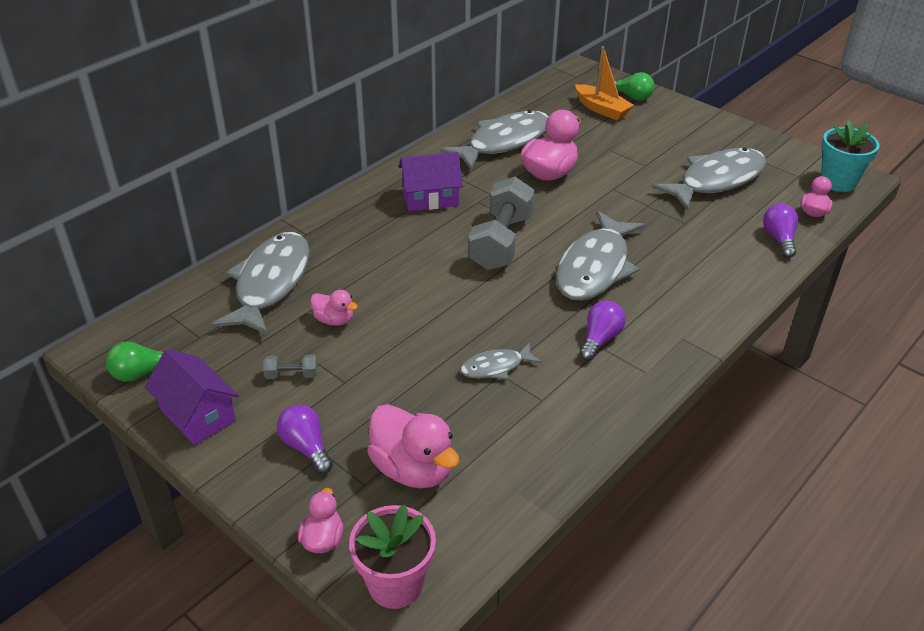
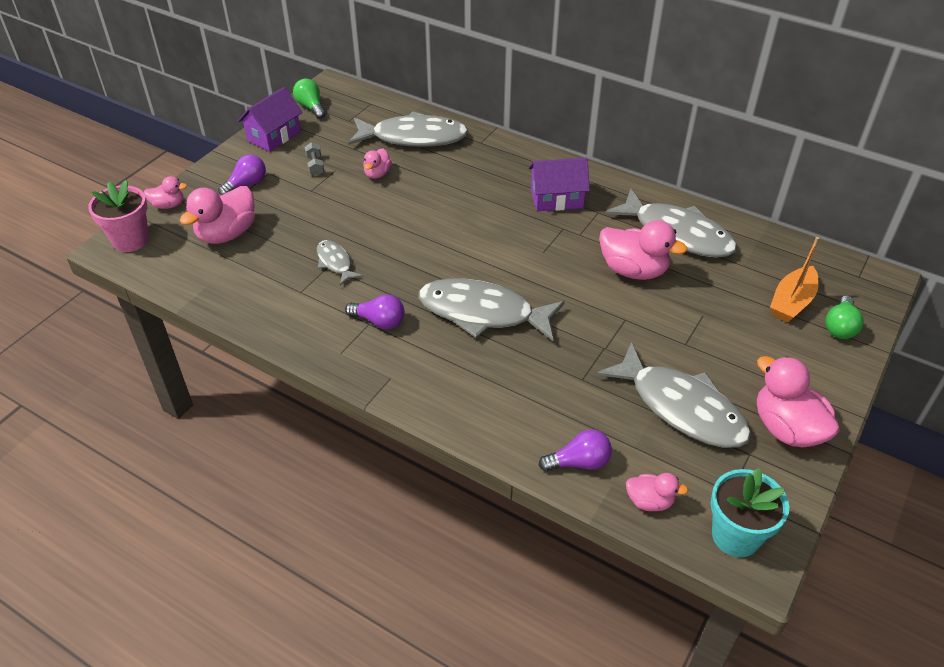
camera: 80 degrees right, 5 degrees up
purple house [399,152,463,211] -> purple house turned 75 degrees counterclockwise [529,157,590,211]
grey dumbbell [468,177,535,270] -> none
none -> pink duck [757,356,840,447]

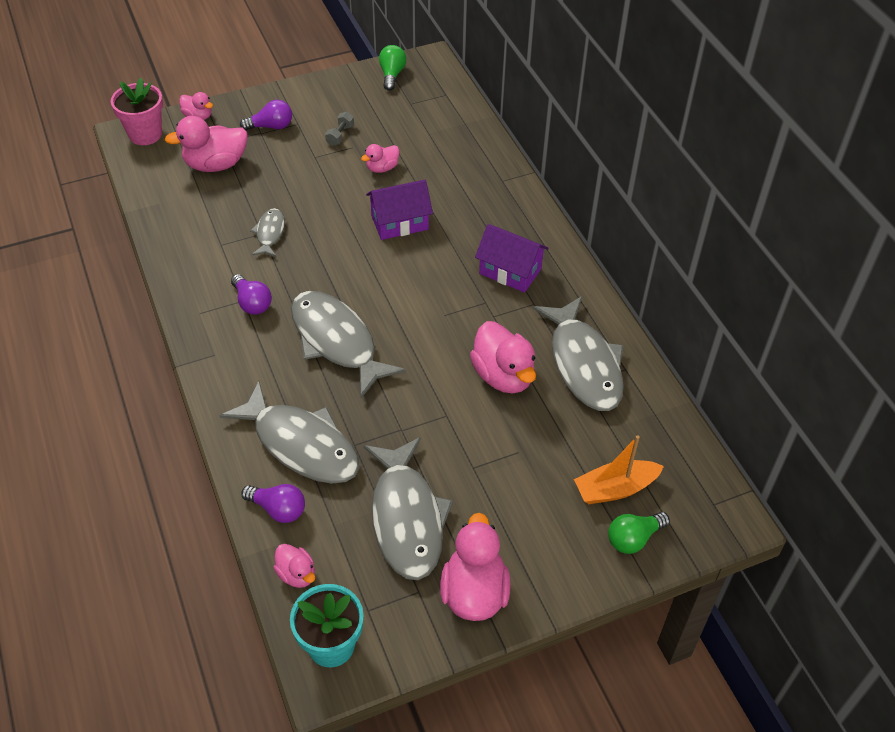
camera: 35 degrees right, 5 degrees up
purple house [238,87,303,152] -> purple house moved to [366,180,433,240]
grey fish [348,111,468,147] -> grey fish moved to [219,381,359,484]

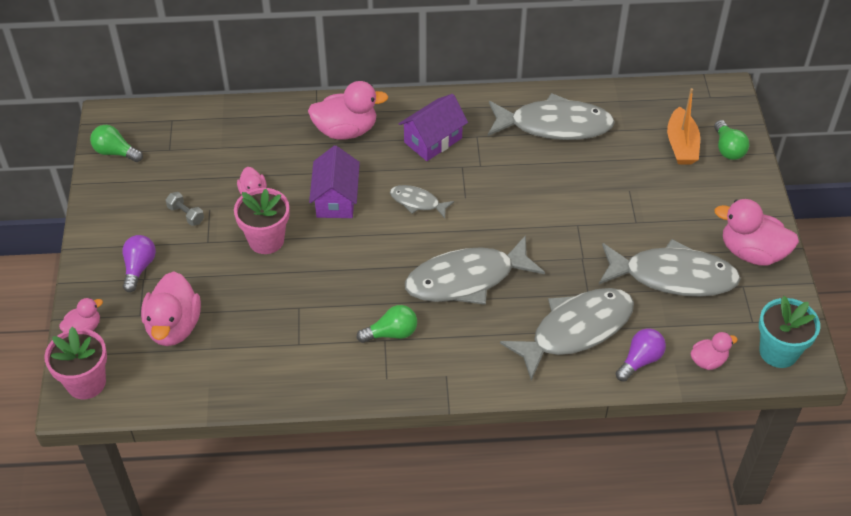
camera: 70 degrees left, 0 degrees up
purple light bulb [231,274,272,315] -> green light bulb [357,305,417,343]
grey fish [250,208,285,257] -> grey fish moved to [390,185,454,218]
pink duck [470,321,536,393] -> pink duck moved to [308,81,388,140]
none -> pink flower pot [234,188,289,254]

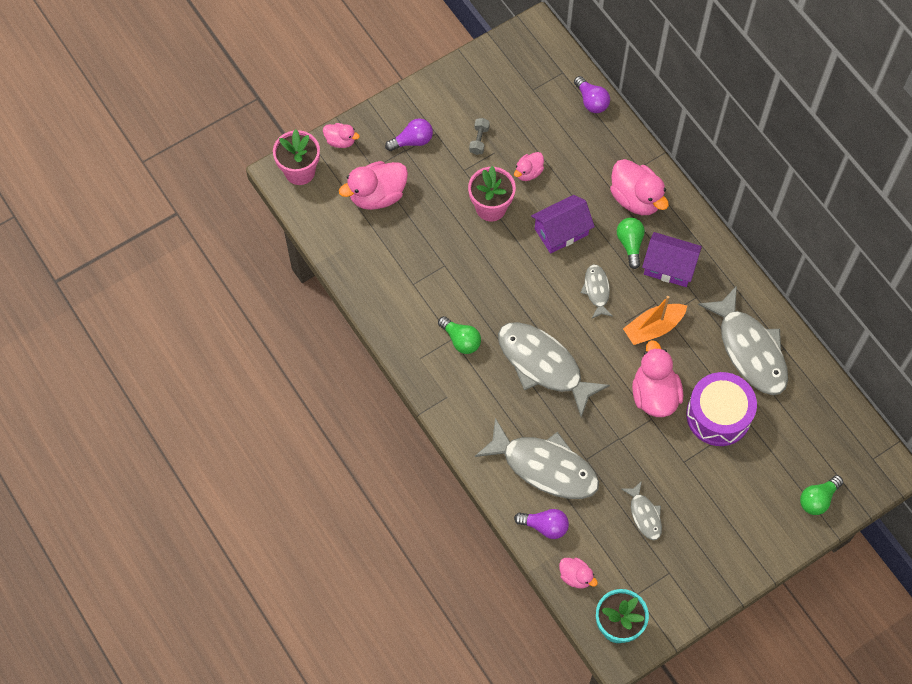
camera: 60 degrees right, 15 degrees up
green light bulb [90,125,143,162] -> green light bulb moved to [617,217,645,269]
grey fish [599,239,741,297] -> grey fish [621,481,662,540], size x0.49
orange boat [667,88,700,164] -> orange boat moved to [623,296,687,345]
pink duck [714,199,799,266] -> pink duck moved to [632,340,683,417]
none -> purple light bulb [574,76,610,113]
none -> purple drum [686,372,757,446]

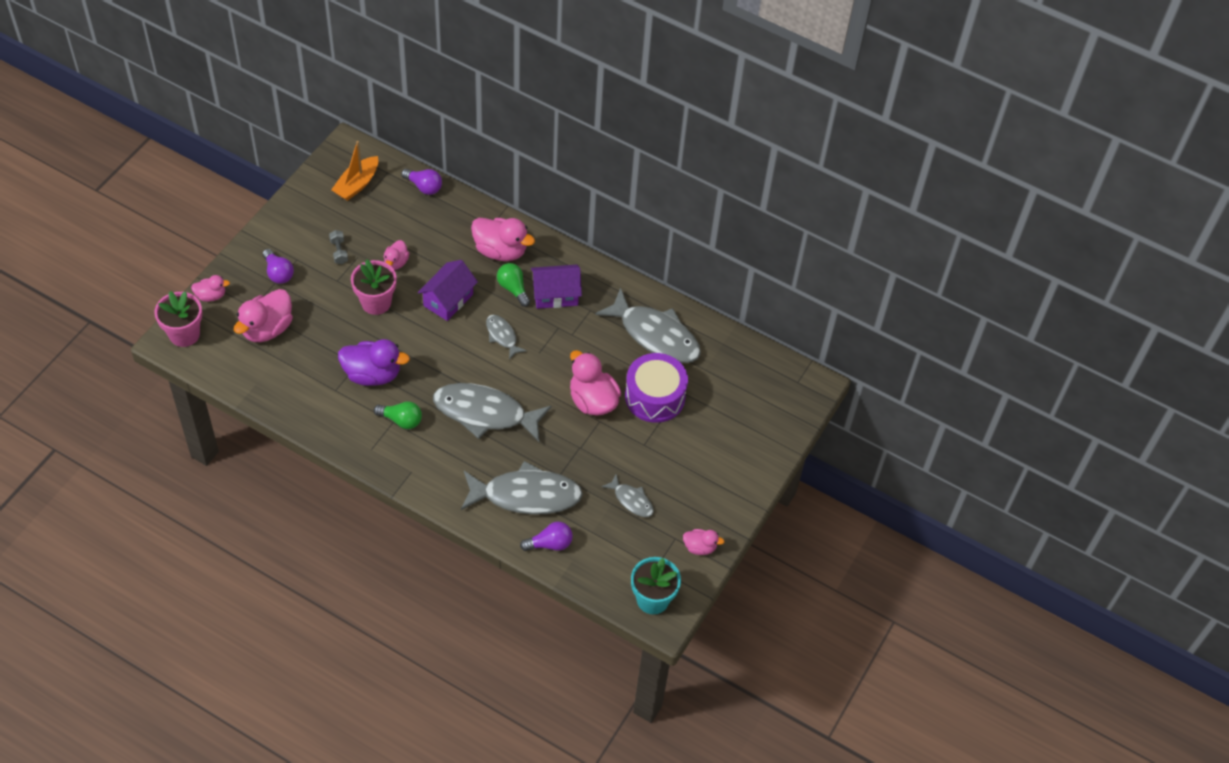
camera: 30 degrees left, 10 degrees down
purple light bulb [385,118,433,151] -> purple light bulb turned 105 degrees clockwise [263,249,294,284]
pink duck [559,558,598,588] -> pink duck moved to [683,529,724,555]
orange boat [623,296,687,345] -> orange boat moved to [331,141,378,201]
green light bulb [800,475,843,515] -> none
none -> purple duck [338,339,410,386]

